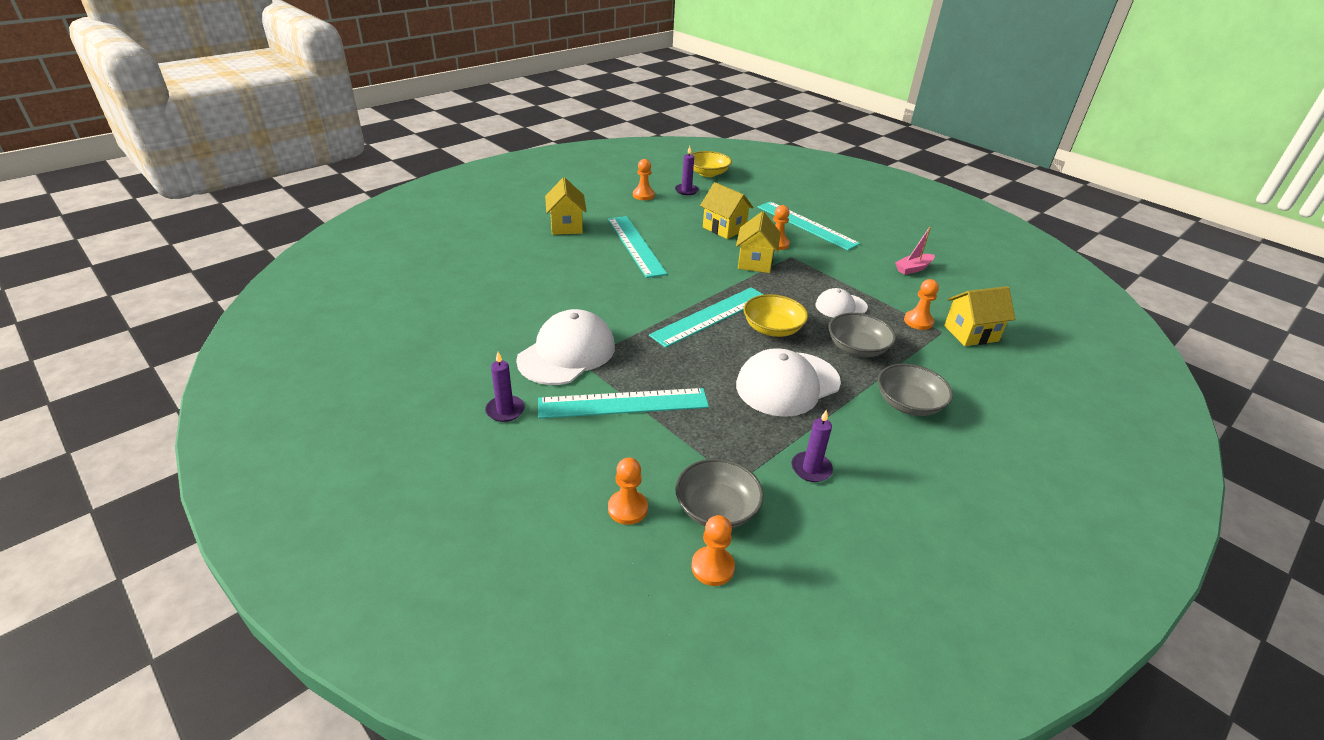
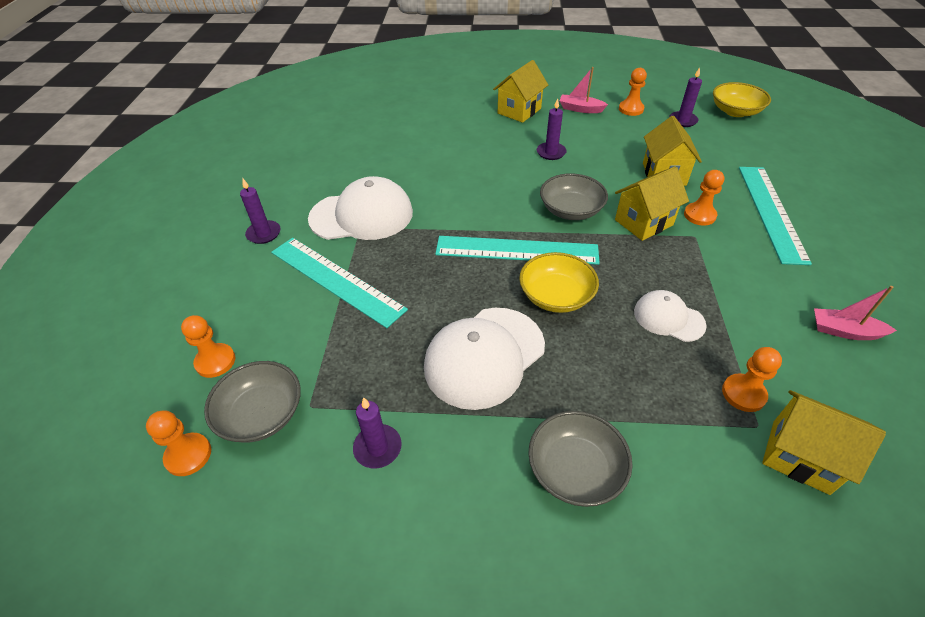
camera: 50 degrees right, 10 degrees up
turquoise ruler [608,216,667,278] -> purple candle [537,98,567,160]
white cap [736,348,841,417] -> white cap turned 60 degrees counterclockwise [424,308,545,410]
grey bowl [829,313,896,357] -> grey bowl moved to [540,173,608,220]
none -> pink boat [559,67,608,113]

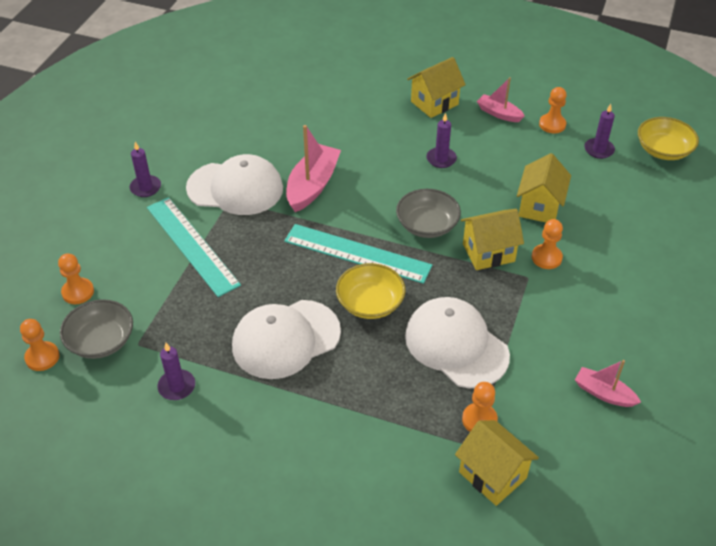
camera: 15 degrees right, 0 degrees up
grey bowl [528,411,633,507] -> none
white cap [634,290,707,342] -> white cap [405,297,510,388], size x1.80
turquoise ruler [739,167,812,265] -> none
none -> pink boat [286,125,341,212]

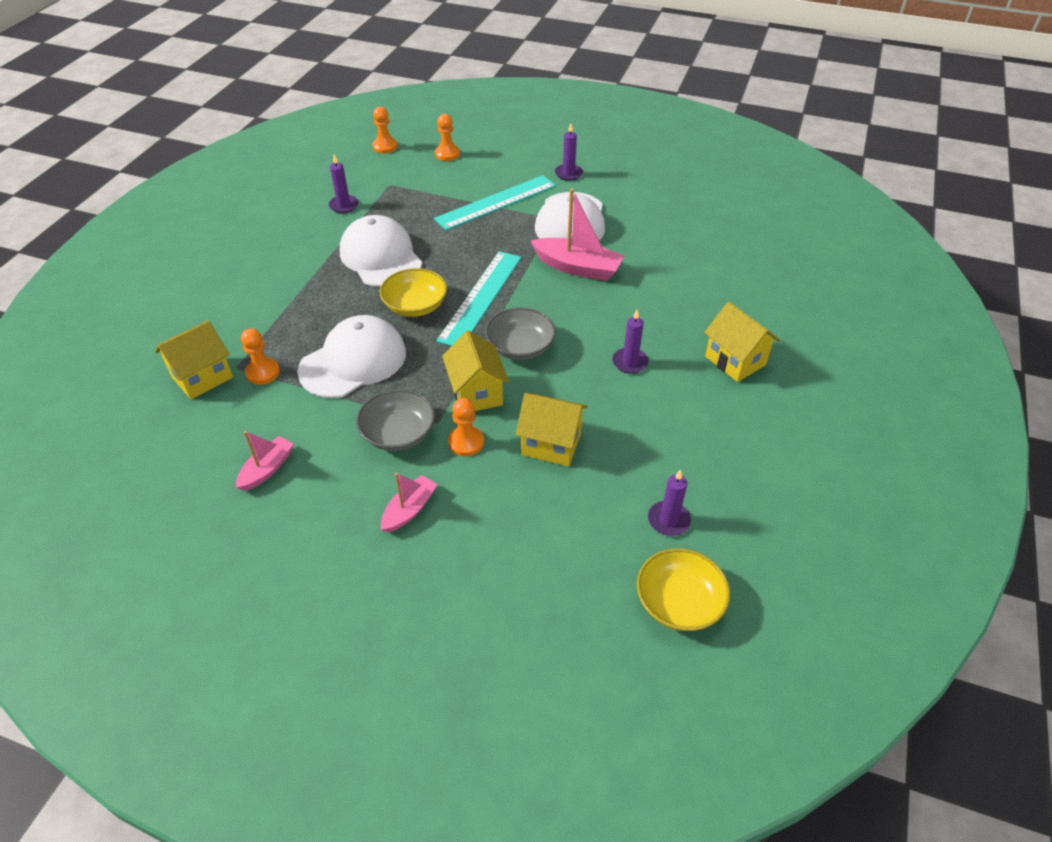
camera: 90 degrees right, 0 degrees up
grey bowl [60,299,133,359] -> grey bowl moved to [356,389,435,451]
pink boat [477,77,525,122] -> pink boat moved to [381,473,438,533]
orange pawn [539,87,567,133] -> none

